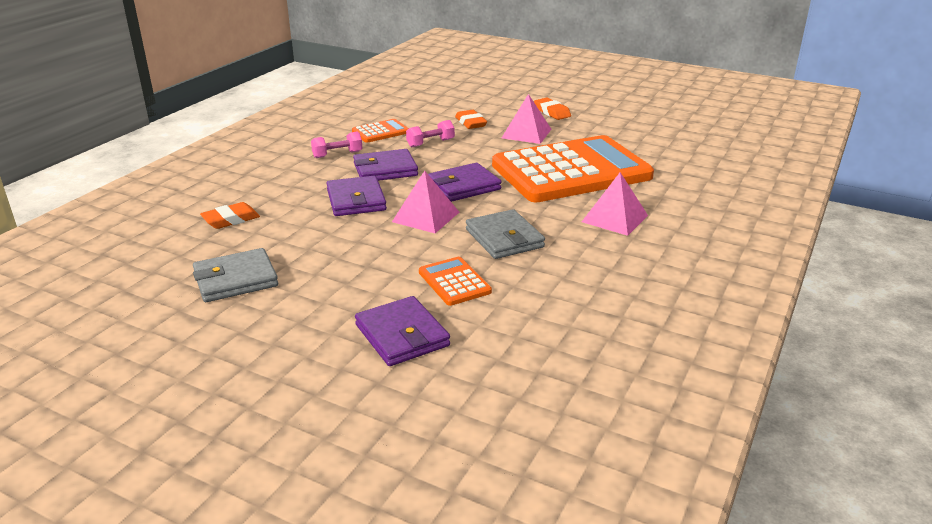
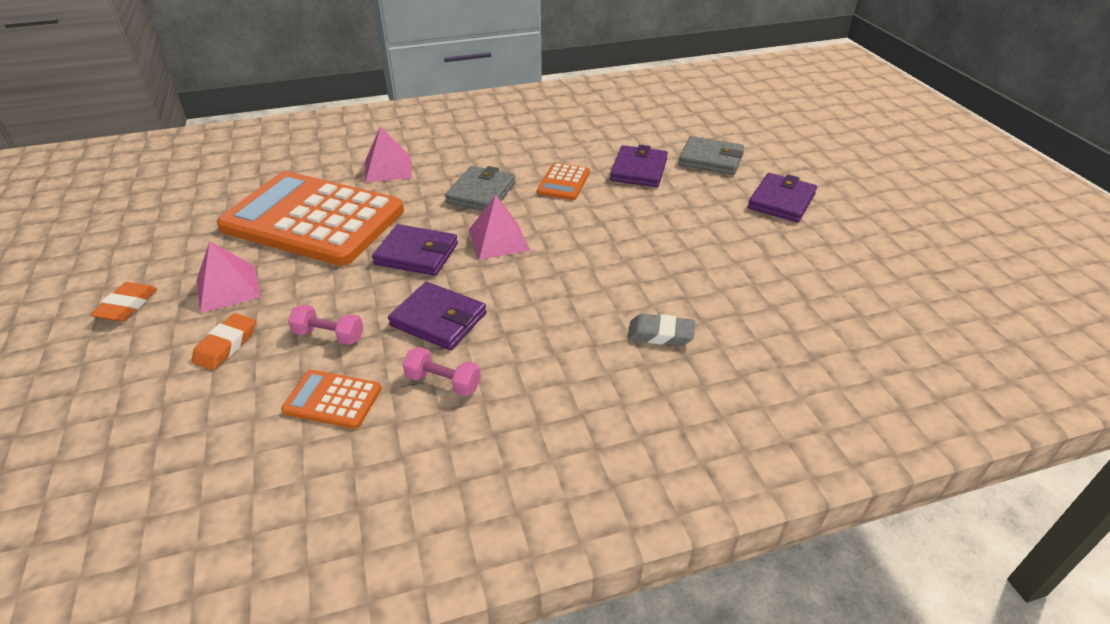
camera: 135 degrees left, 10 degrees up
grey wallet [193,248,278,302] -> grey wallet moved to [679,136,744,175]
orange eraser [200,202,260,229] -> grey eraser [628,313,695,346]
purple wallet [327,176,387,216] -> purple wallet moved to [748,173,817,222]

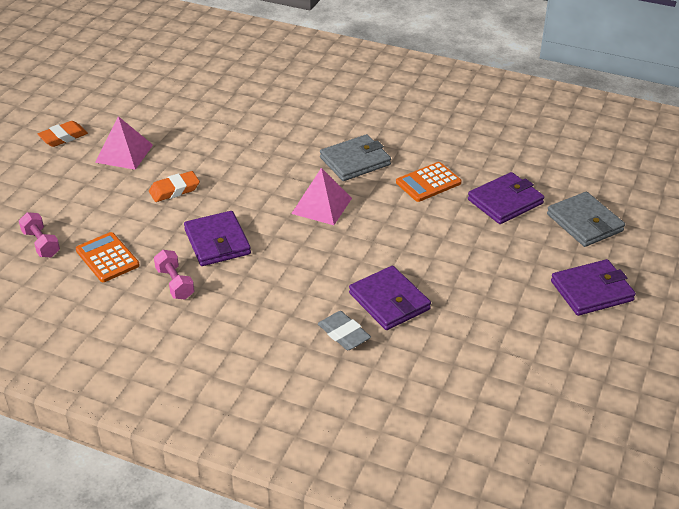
camera: 40 degrees right, 0 degrees up
orange eraser [191,313,256,370] -> orange eraser moved to [149,171,200,202]
orange calculator [217,171,404,266] -> none
pink dumbbell [288,305,364,345] -> pink dumbbell moved to [19,212,60,257]
pink pyramid [365,126,412,183] -> none
purple wallet [372,224,458,276] -> purple wallet moved to [349,266,431,330]

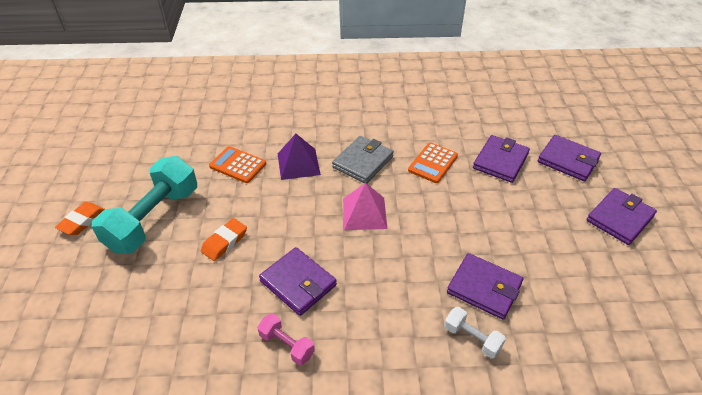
camera: 25 degrees left, 5 degrees up
pink dumbbell [19,212,60,257] -> none
orange calculator [76,232,140,282] -> orange calculator moved to [209,146,266,183]
pink pyramid [95,116,153,170] -> turquoise dumbbell [91,156,197,254]
grey eraser [318,311,371,350] -> white dumbbell [444,307,506,359]
grey wallet [547,192,625,247] -> purple wallet [538,135,601,181]
none -> purple pyramid [278,134,321,180]

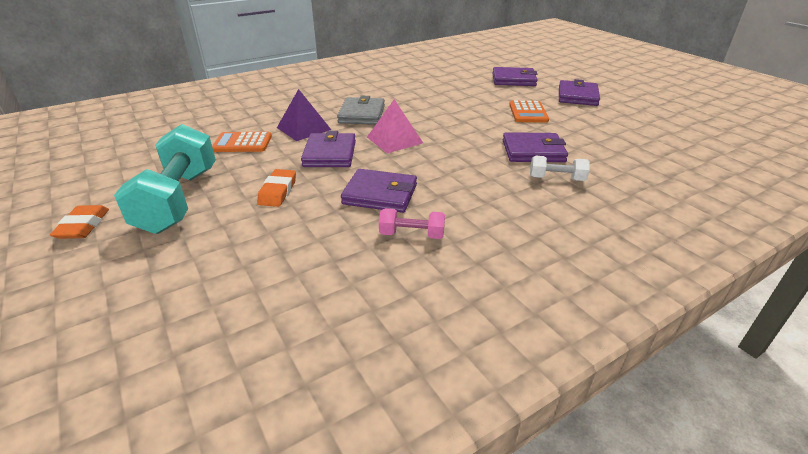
camera: 30 degrees left, 10 degrees down
orange calculator [408,143,458,183] -> orange calculator moved to [509,101,549,123]
purple wallet [473,135,530,183] -> purple wallet moved to [301,131,356,167]

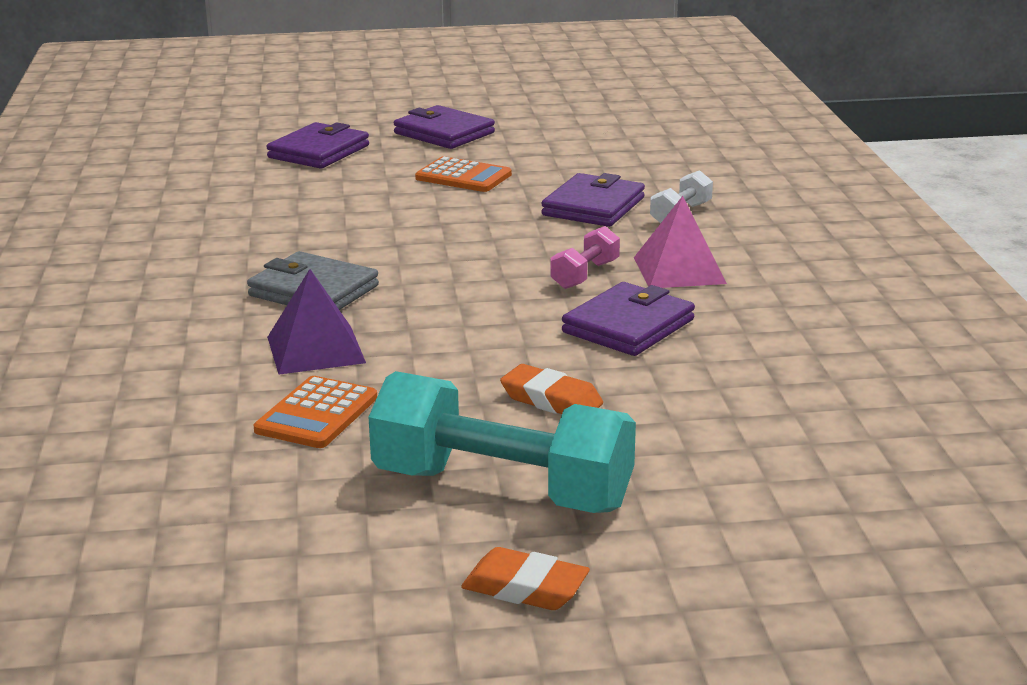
camera: 65 degrees left, 10 degrees down
purple wallet [301,131,356,167] -> none
pink pyramid [367,99,423,153] -> pink pyramid moved to [634,196,727,288]
pink dumbbell [379,208,445,239] -> pink dumbbell moved to [550,226,620,289]

